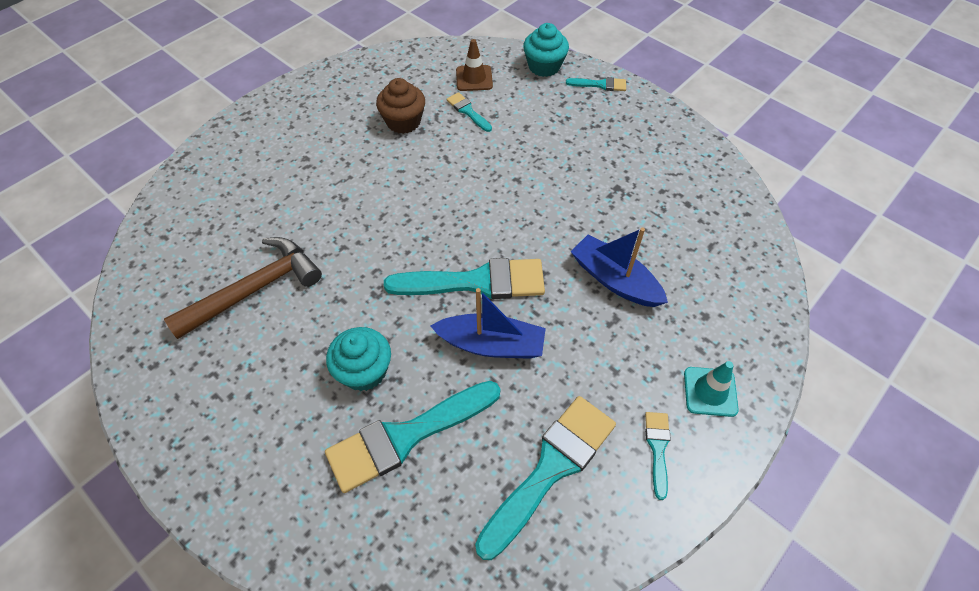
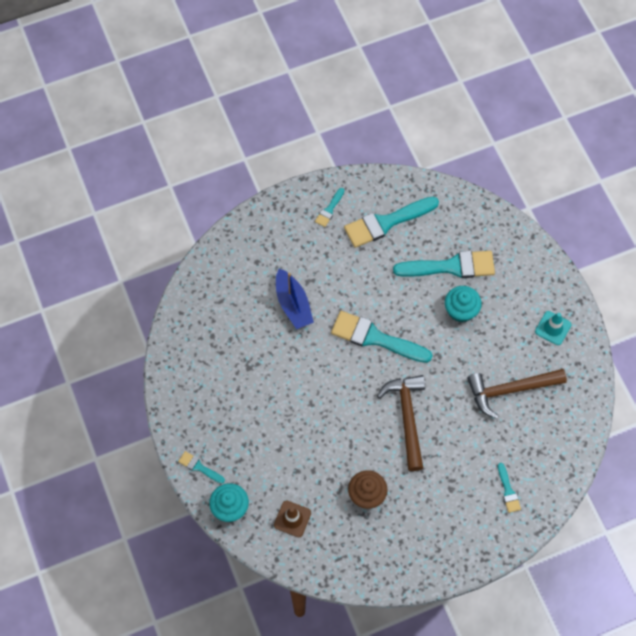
camera: 155 degrees left, 10 degrees up
blue boat [431,288,546,359] -> none
turquoise brush [446,92,492,132] -> turquoise brush moved to [498,463,521,513]
turquoise traffic cone [684,361,739,417] -> turquoise traffic cone moved to [535,311,571,345]
none -> brown hammer [377,375,425,471]

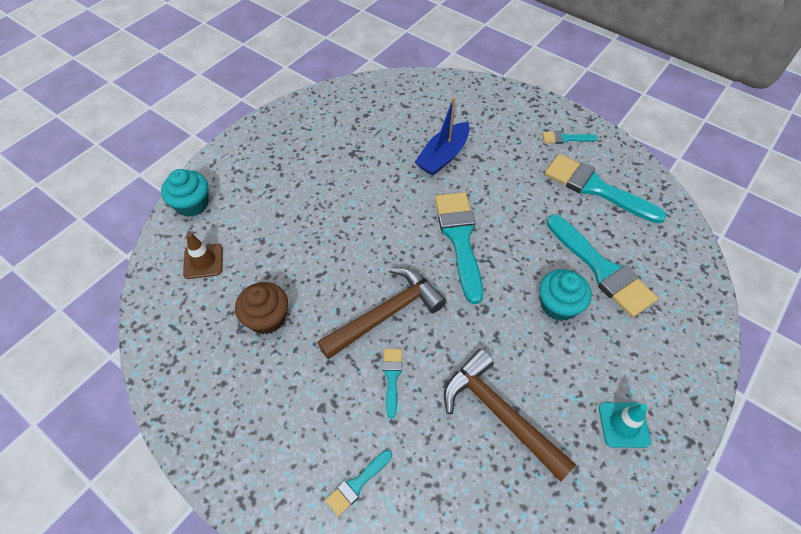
camera: 60 degrees right, 10 degrees down
turquoise brush [178,451,225,484] -> turquoise brush moved to [383,349,402,418]

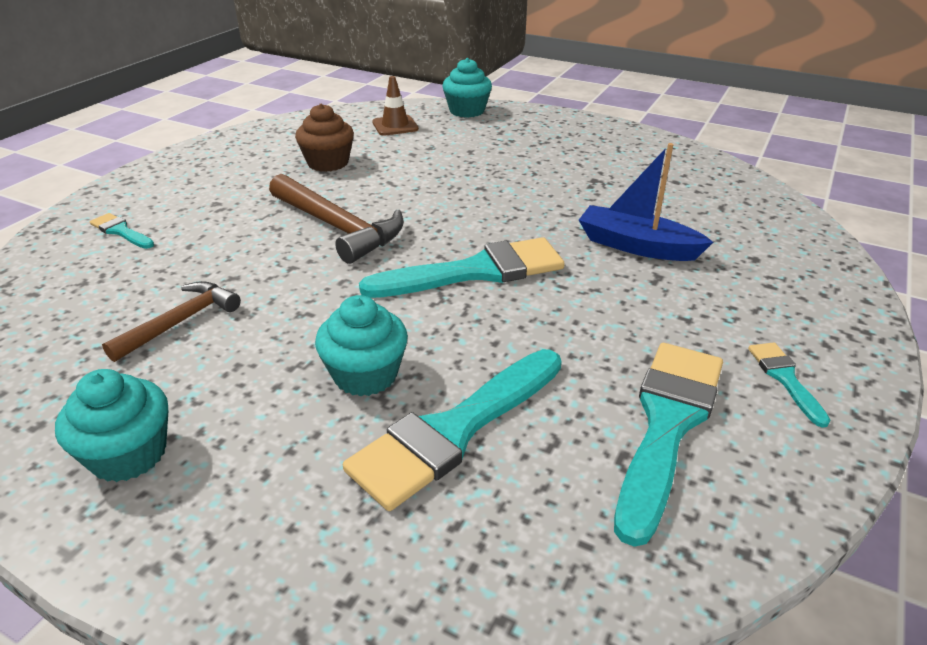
camera: 80 degrees right, 20 degrees down
turquoise brush [383,349,402,418] -> none
brown hammer [444,349,576,482] -> brown hammer [102,281,241,362], size x0.64
turquoise traffic cone [599,402,651,448] -> turquoise cupcake [55,369,169,482]

